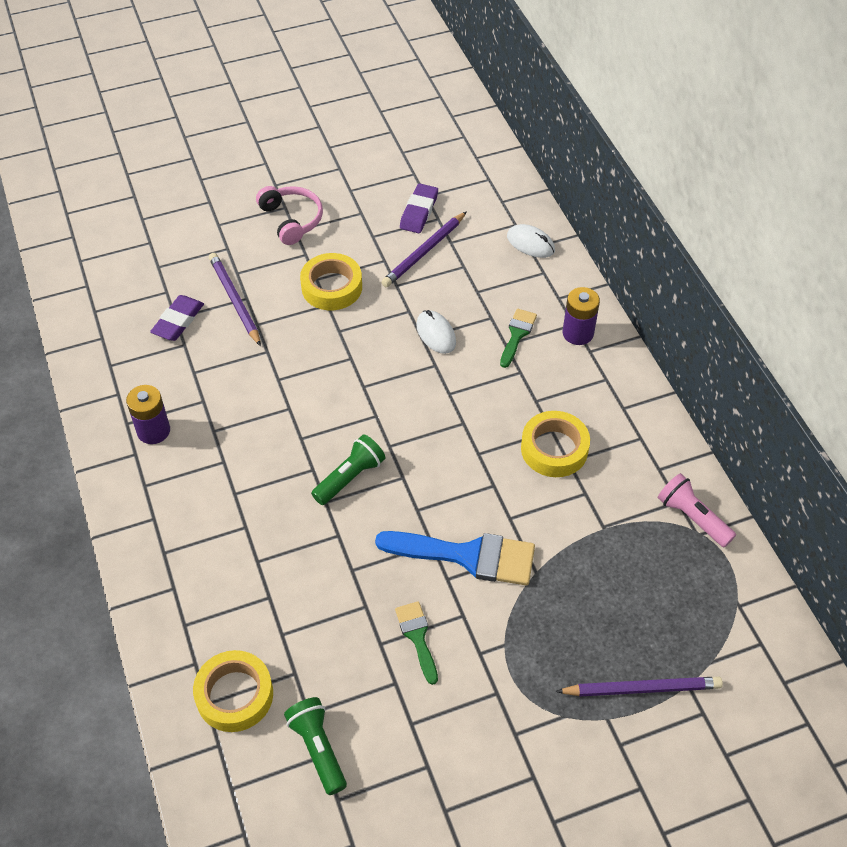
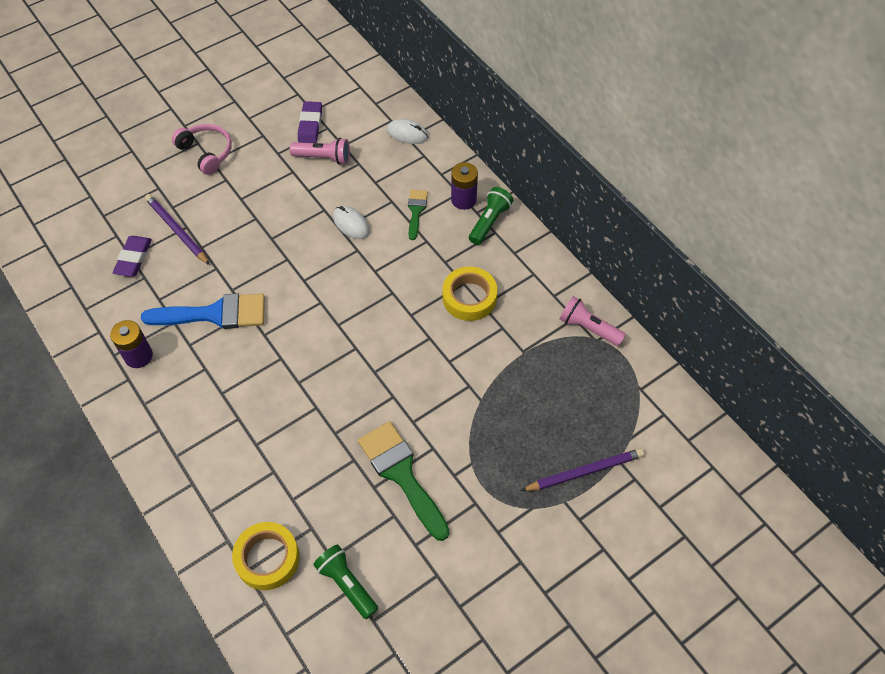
camera: 15 degrees left, 5 degrees up
yellow tape [300,253,362,310] -> none
green flashlight [311,434,385,505] -> green flashlight moved to [469,187,513,245]
blue brush [375,531,535,585] -> blue brush moved to [141,293,265,329]
purple pencil [381,211,467,287] -> pink flashlight [290,138,350,165]
green brush [395,601,438,685] -> green brush [358,421,450,541], size x1.86

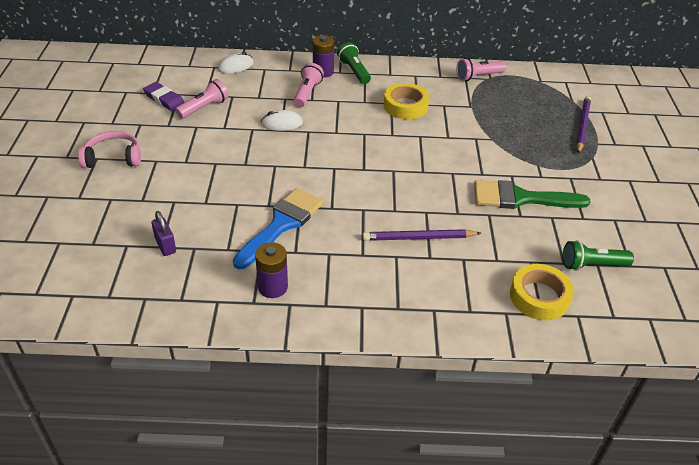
camera: 55 degrees left, 15 degrees down
purple eraser [113,236,152,277] -> purple padlock [152,211,176,256]
purple pencil [145,194,210,265] -> purple pencil moved to [363,229,481,241]
green brush [408,190,428,240] -> pink flashlight [293,63,324,107]

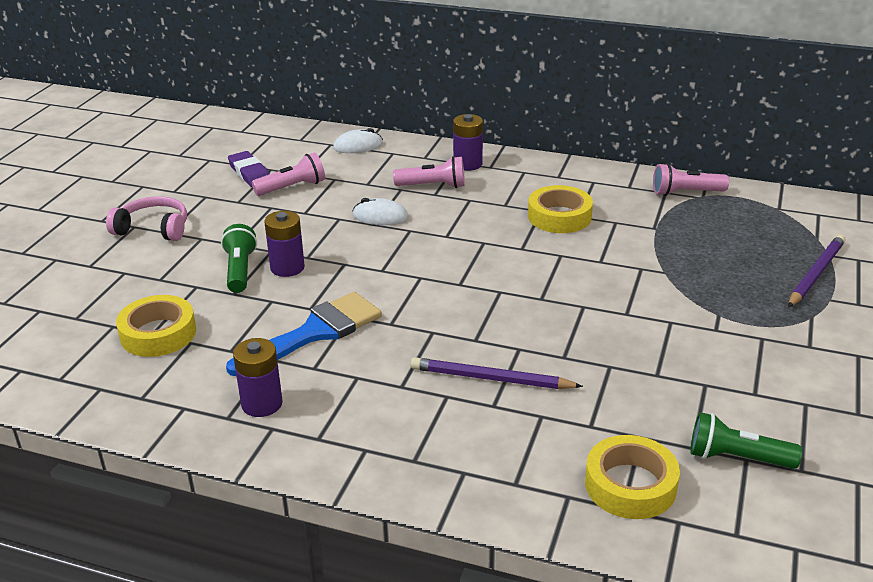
camera: 20 degrees right, 10 degrees down
purple padlock [152,211,176,256] -> yellow tape [116,295,196,357]
pink flashlight [293,63,324,107] -> pink flashlight turned 60 degrees clockwise [393,156,465,188]
green flashlight [337,42,371,84] -> green flashlight moved to [221,224,257,293]
green brush [474,180,591,209] -> none
none -> purple battery [264,211,305,277]

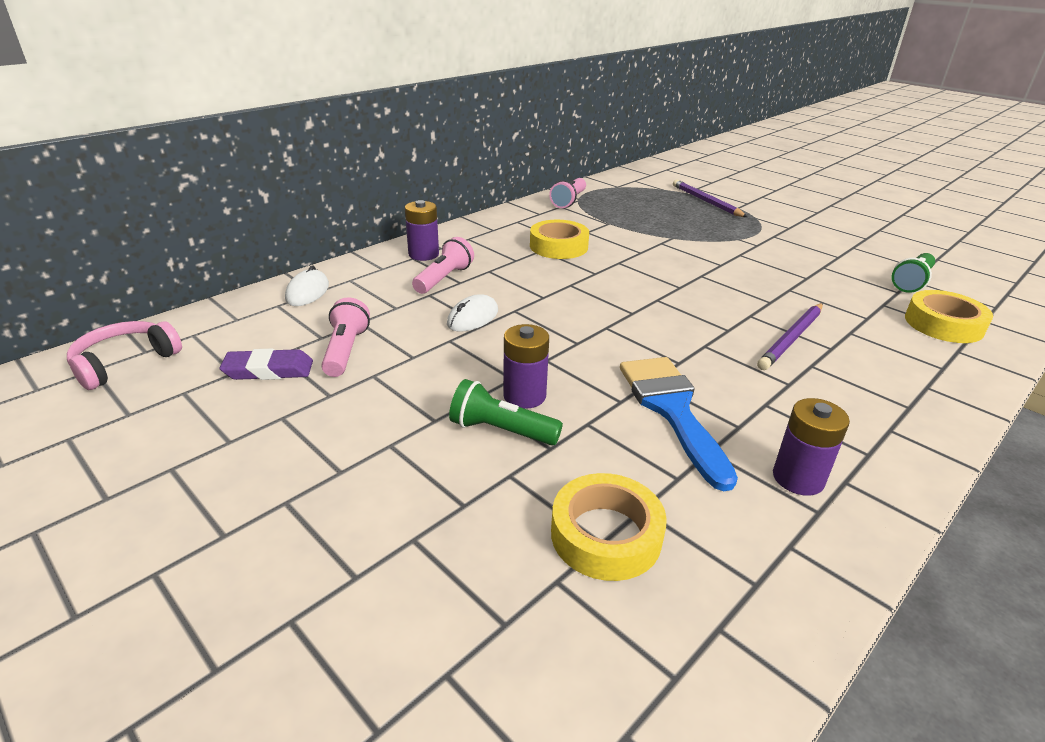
camera: 65 degrees left, 0 degrees up
pink headphones [106,196,187,241] -> pink headphones moved to [67,321,182,390]

